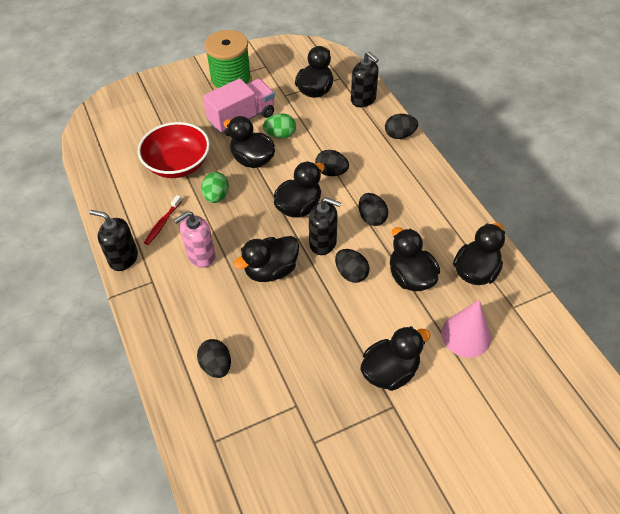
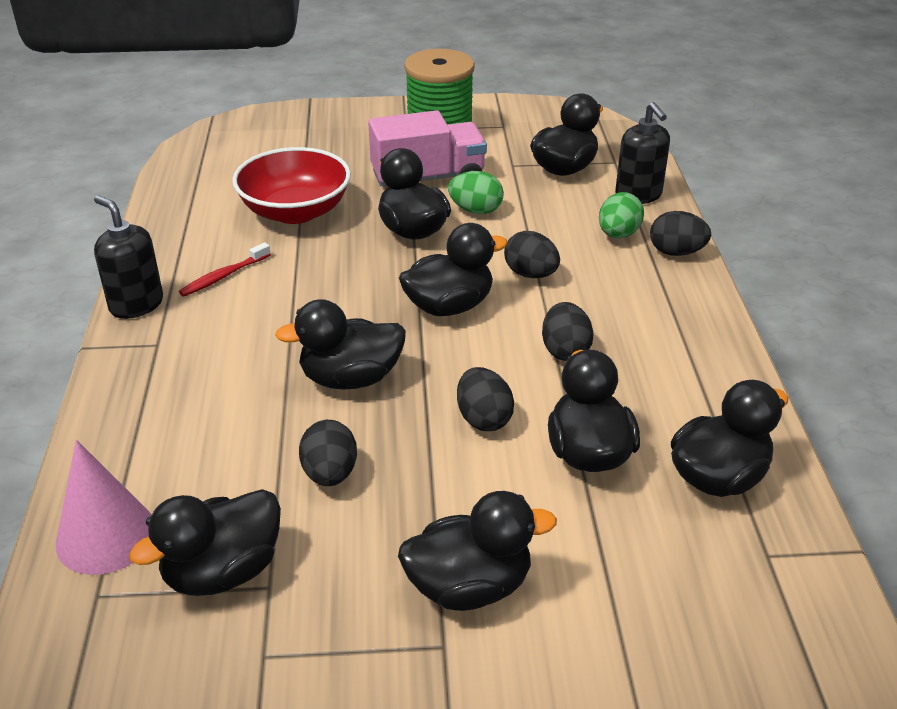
camera: 20 degrees right, 15 degrees down
pink soap dispenser [174,211,216,268] -> none
black egg [197,339,231,378] -> black egg moved to [299,420,357,486]
green egg [202,172,229,203] -> green egg moved to [599,192,644,238]
black soap dispenser [309,197,341,255] -> none
pink cone [441,300,491,358] -> pink cone moved to [56,440,152,575]
none -> black duck [129,489,281,596]

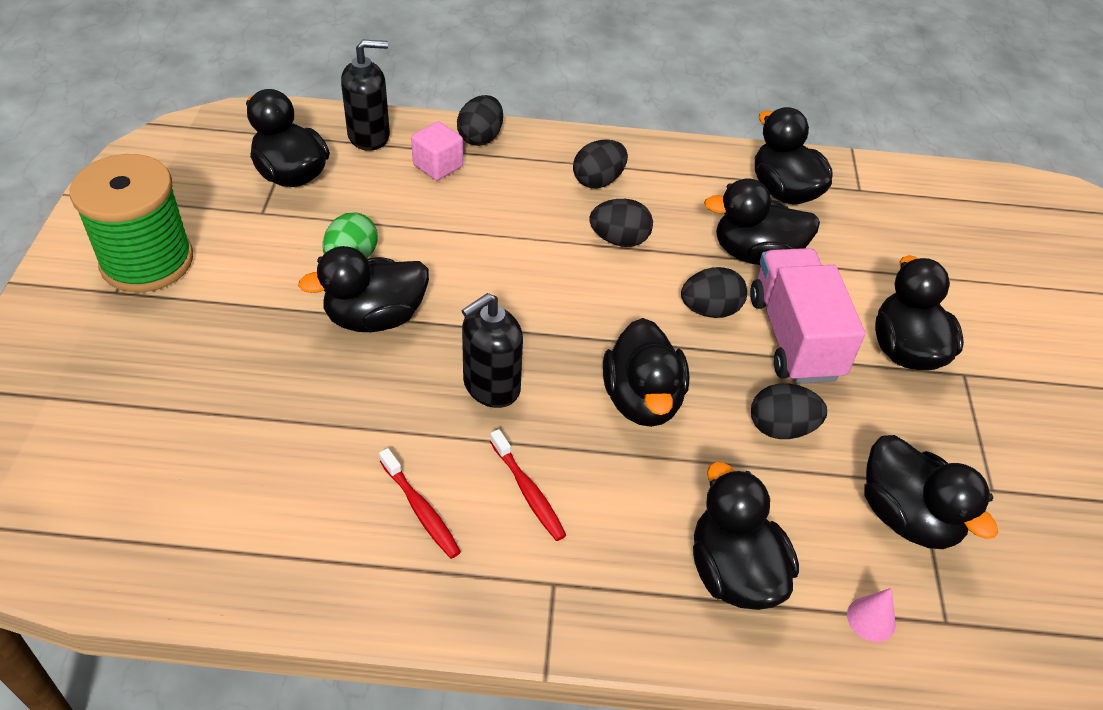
camera: 85 degrees left, 10 degrees up
pink cone [56,440,152,575] -> pink cone [847,588,896,642], size x0.48
black soap dispenser [94,196,163,319] -> black soap dispenser moved to [461,293,523,408]
red bowl [232,147,351,224] -> none
pink truck [368,110,487,186] -> pink truck moved to [750,248,865,384]
black duck [399,223,508,316] -> black duck moved to [693,462,799,610]
black egg [504,231,560,278] -> black egg moved to [573,139,628,188]
green egg [599,192,644,238] -> pink cube [411,121,463,180]
none -> red toothbrush [490,429,566,541]

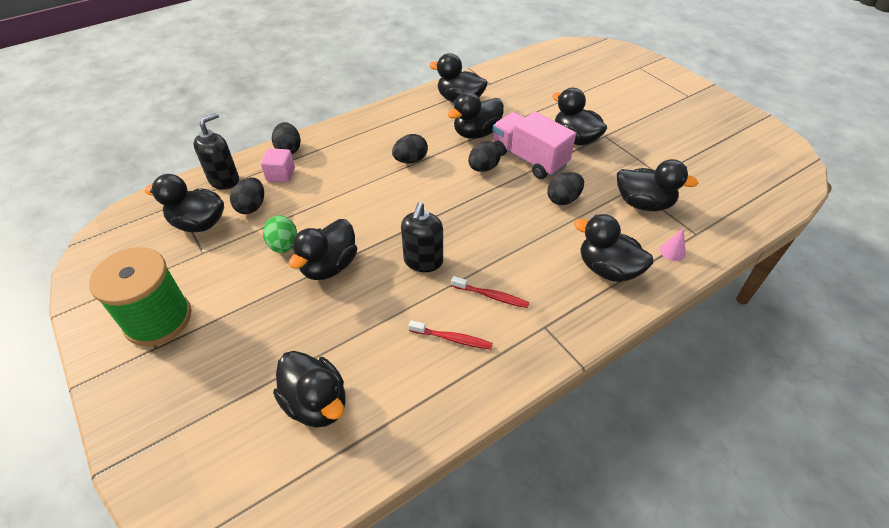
camera: 35 degrees left, 0 degrees up
black egg [573,139,628,188] -> black egg moved to [230,177,264,214]
black duck [603,318,689,427] -> black duck moved to [273,351,346,428]

